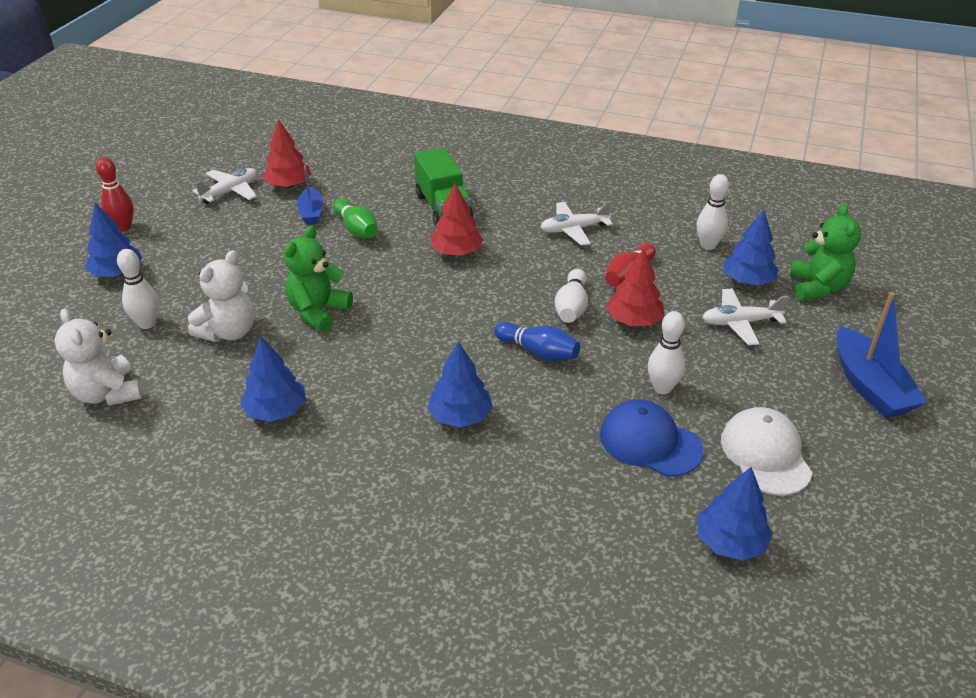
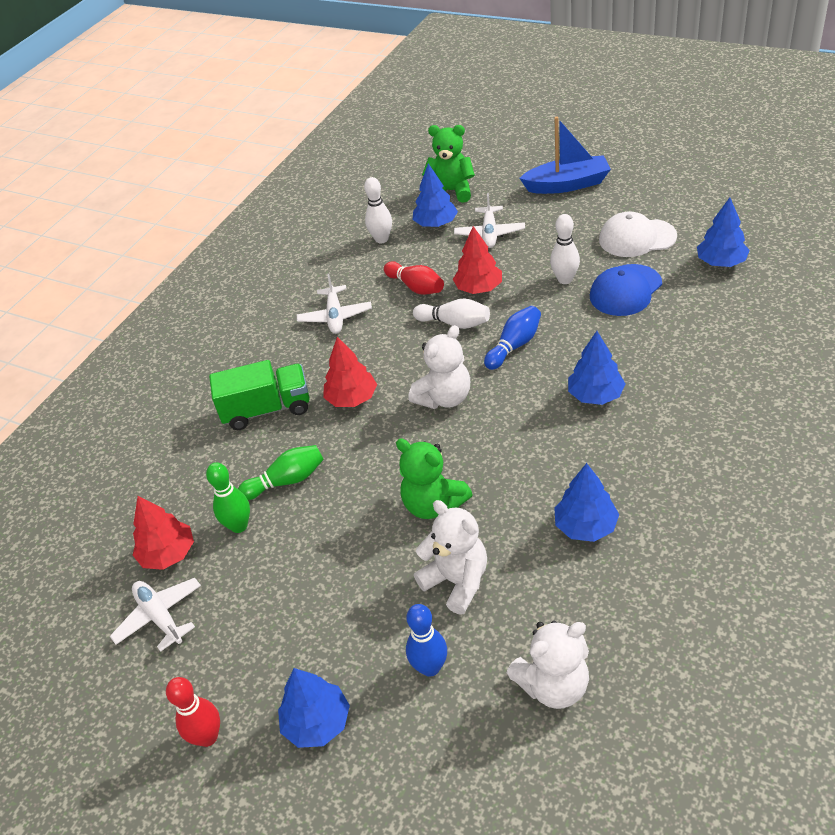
camera: 75 degrees left, 5 degrees up
white bowling pin [117,249,159,329] -> blue bowling pin [406,604,447,677]
blue boat [297,165,323,225] -> green bowling pin [206,462,250,533]
none -> white teddy bear [408,325,470,409]

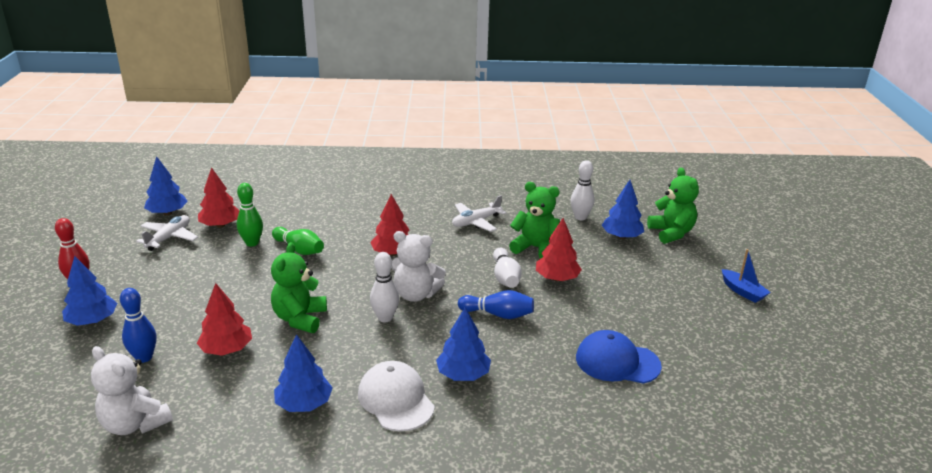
camera: 55 degrees right, 15 degrees down
green truck [209,360,309,430] -> none
red bowling pin [384,261,444,295] -> green teddy bear [509,182,560,259]
white teddy bear [414,500,487,615] -> red tree [197,283,252,356]
white plane [454,193,525,248] -> none
blue boat [519,116,611,194] -> blue boat [722,249,771,303], size x0.59
white bowling pin [550,214,580,284] -> white bowling pin moved to [370,252,399,322]
white cap [599,211,677,257] -> white cap moved to [358,361,435,431]
blue tree [697,198,750,267] -> blue tree moved to [144,156,188,215]

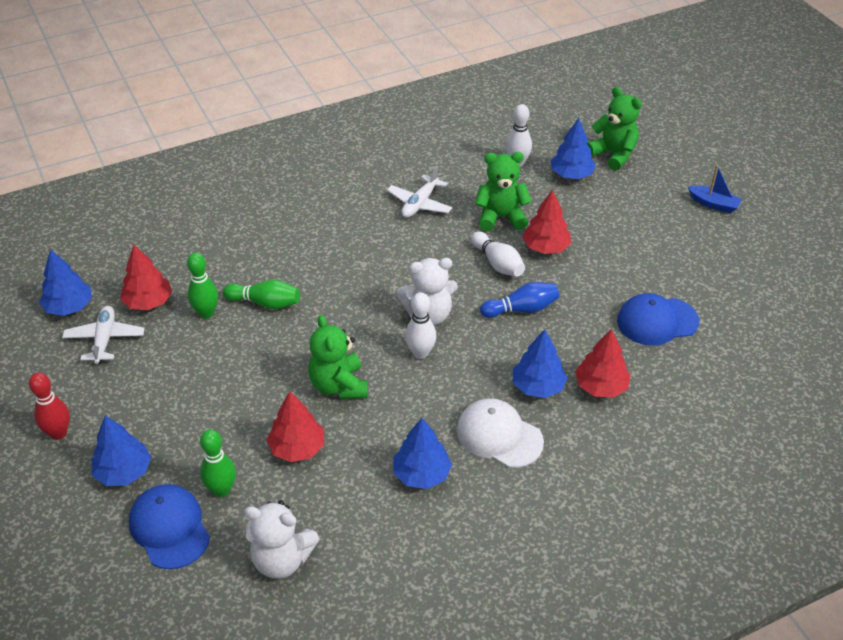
camera: 25 degrees left, 15 degrees up
blue bowling pin [120,288,157,363] -> green bowling pin [200,430,236,497]
red tree [370,194,410,256] -> red tree moved to [575,329,630,398]
none -> blue cap [129,484,210,569]

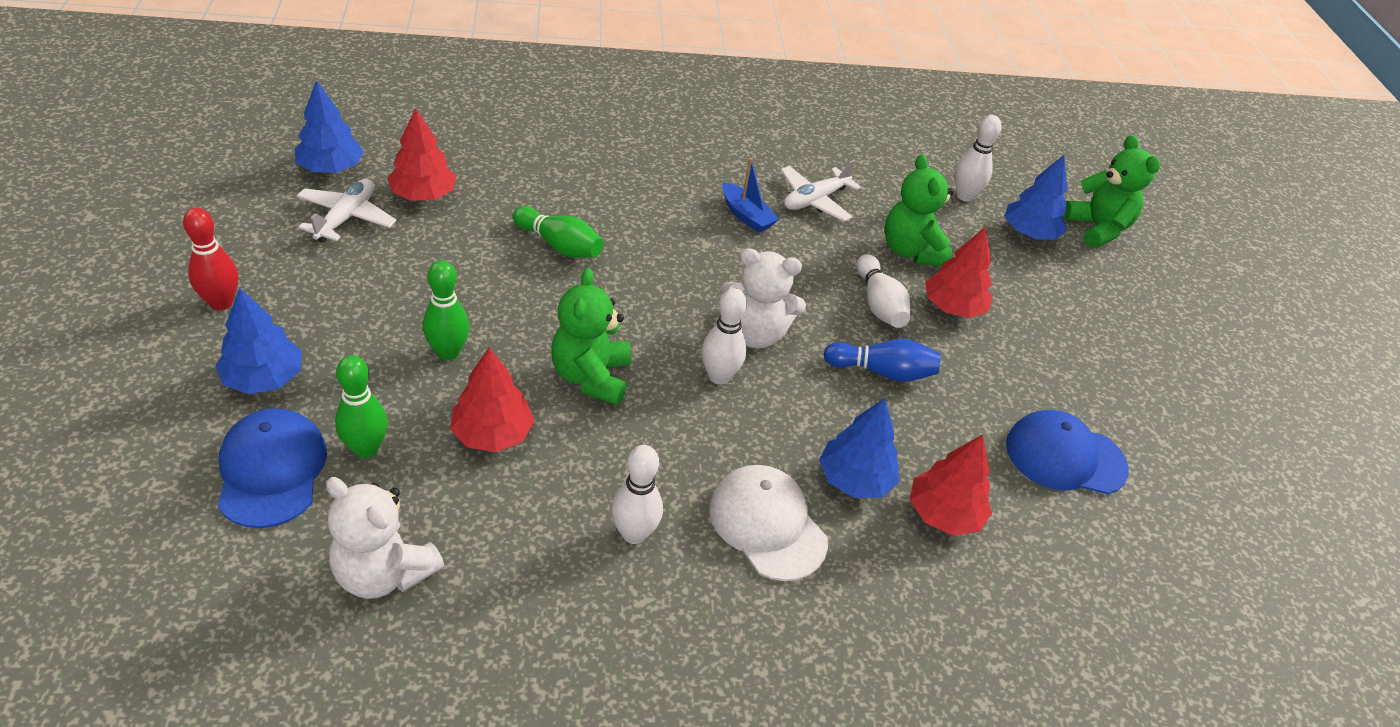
camera: 15 degrees right, 0 degrees up
green bowling pin [187,253,218,319] -> green bowling pin moved to [423,260,470,361]
blue tree [393,418,452,489] -> white bowling pin [611,445,663,544]
green teddy bear [475,152,532,231] -> green teddy bear turned 120 degrees counterclockwise [884,154,954,267]
blue boat [688,165,742,213] -> blue boat moved to [722,158,779,233]

